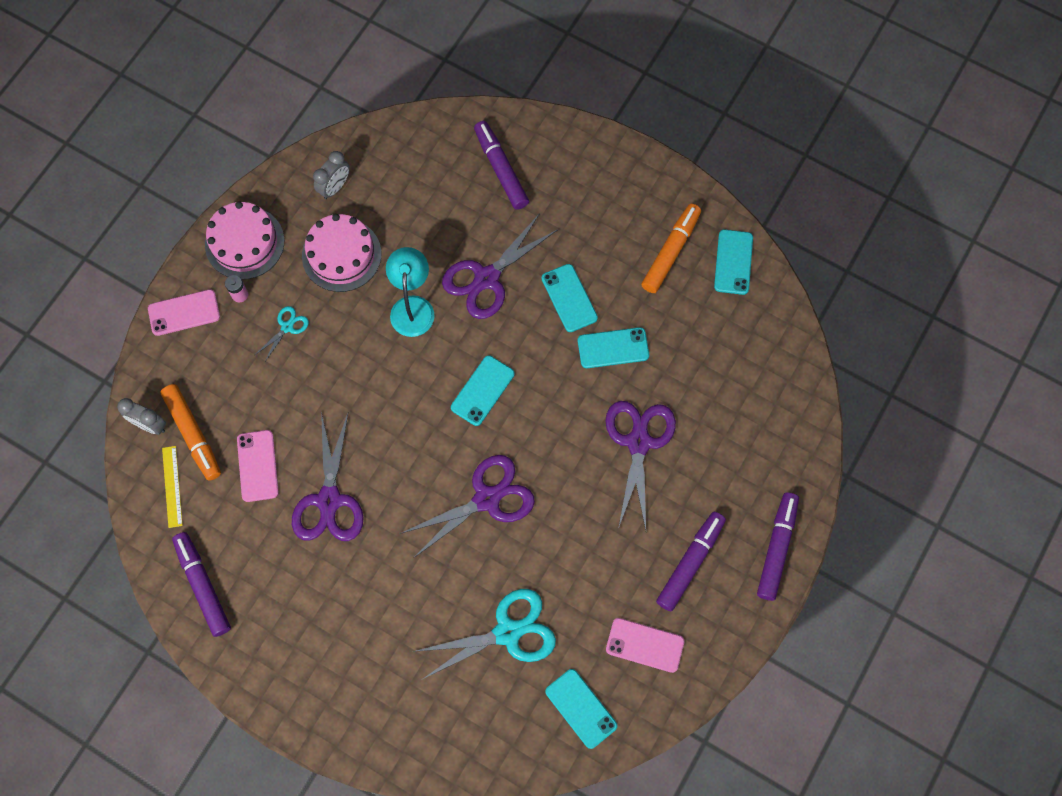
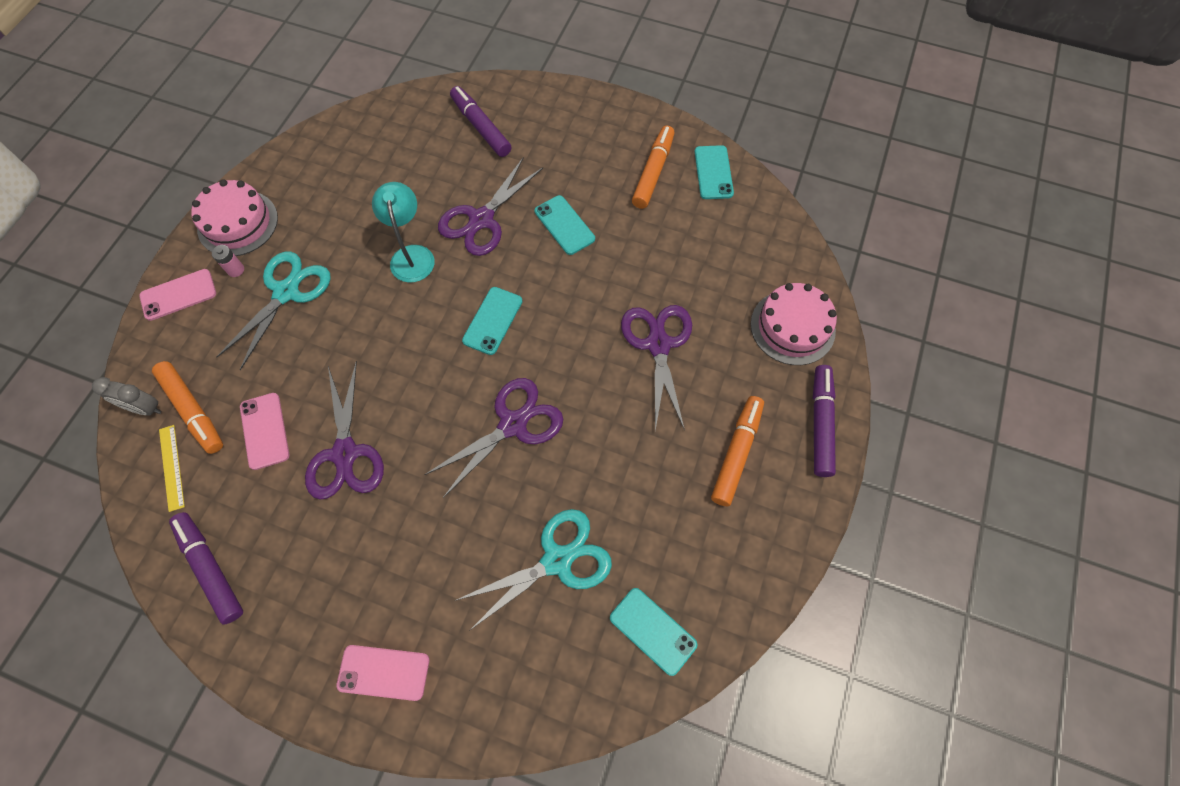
camera: 10 degrees left, 5 degrees down
turquoise scissors [255,306,309,363] -> turquoise scissors [216,251,331,370], size x2.07
pink cake [302,214,381,292] -> pink cake moved to [751,283,837,365]
grey clock [313,151,350,199] -> none
turquoise phone [578,327,649,368] -> none
pink phone [606,618,685,673] -> pink phone moved to [336,645,429,701]
purple marker [656,512,726,611] -> orange marker [711,396,764,506]

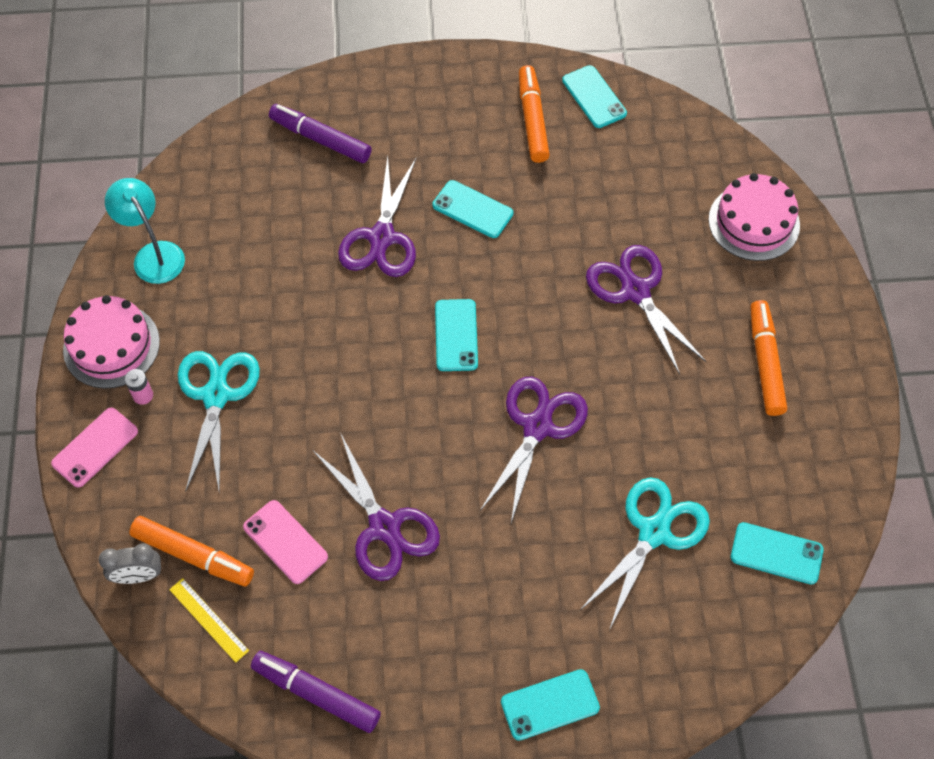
camera: 25 degrees left, 5 degrees down
pink phone [336,645,429,701] -> turquoise phone [501,669,600,741]
turquoise lamp [372,182,435,283] -> turquoise lamp moved to [105,178,185,284]
purple marker [813,365,836,477] -> none

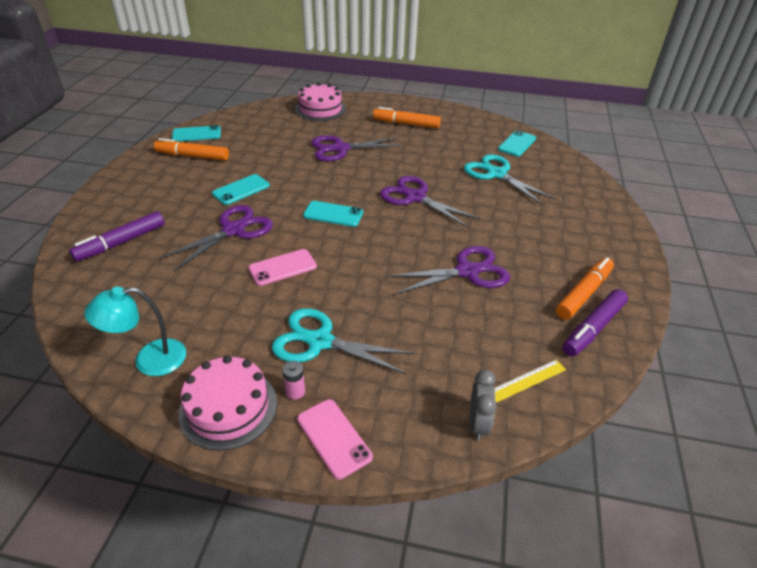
camera: 75 degrees left, 20 degrees down
orange marker [129,516,254,587] -> orange marker moved to [556,257,614,320]
pink phone [243,500,328,584] -> pink phone moved to [249,249,317,286]
purple scissors [338,156,416,277] -> purple scissors turned 75 degrees counterclockwise [160,205,273,271]
turquoise phone [501,669,600,741] -> none

